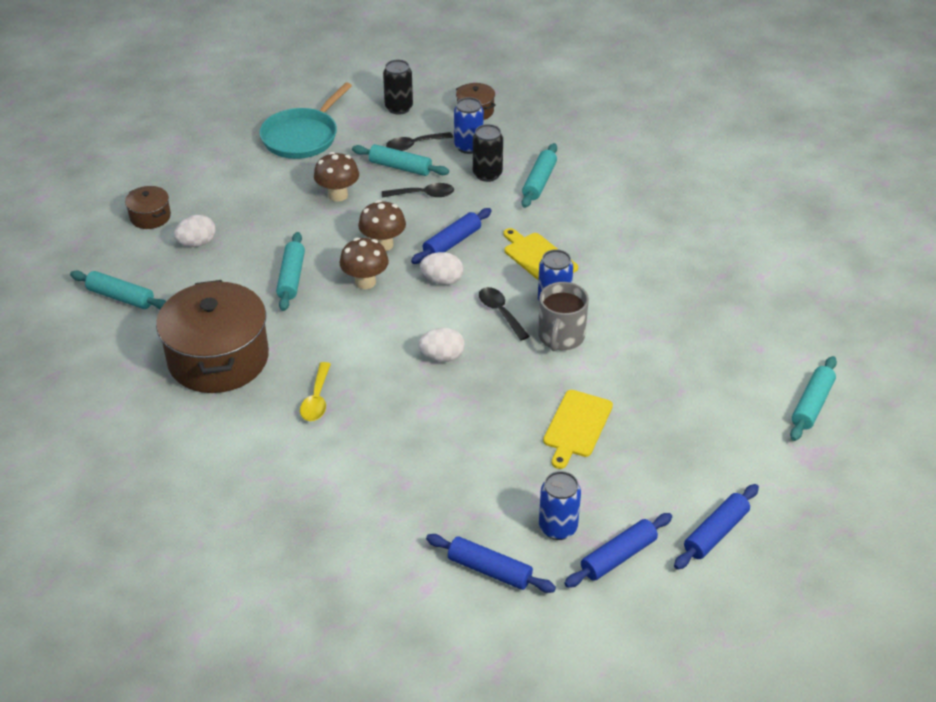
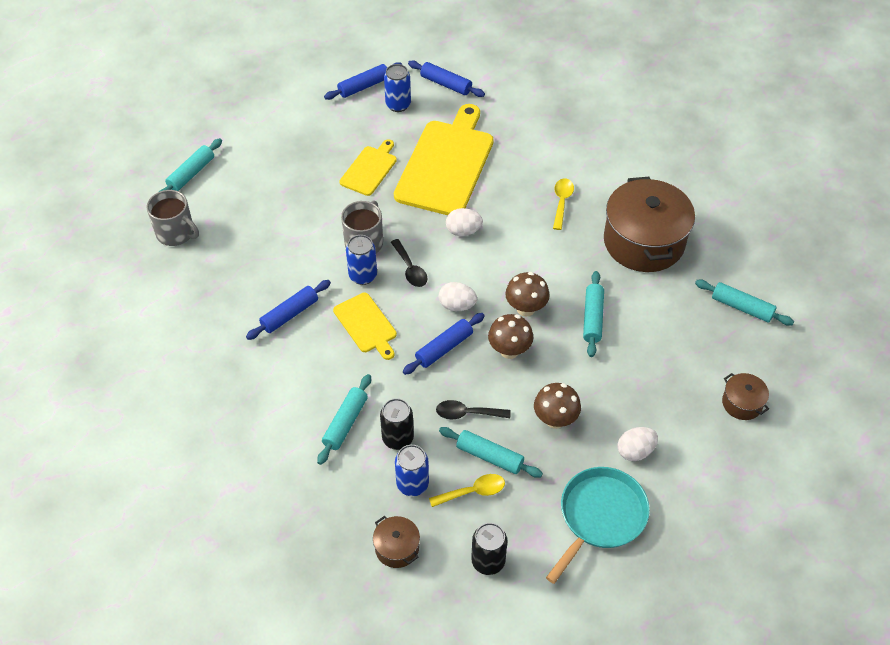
camera: 175 degrees left, 10 degrees up
white egg [174,215,216,247] -> white egg moved to [618,427,658,461]
black spoon [386,132,453,151] -> yellow spoon [429,474,505,507]
blue rolling pin [674,484,759,570] -> blue rolling pin moved to [246,280,331,340]
none -> grey mug [147,190,199,246]
none -> yellow cutting board [394,104,494,215]

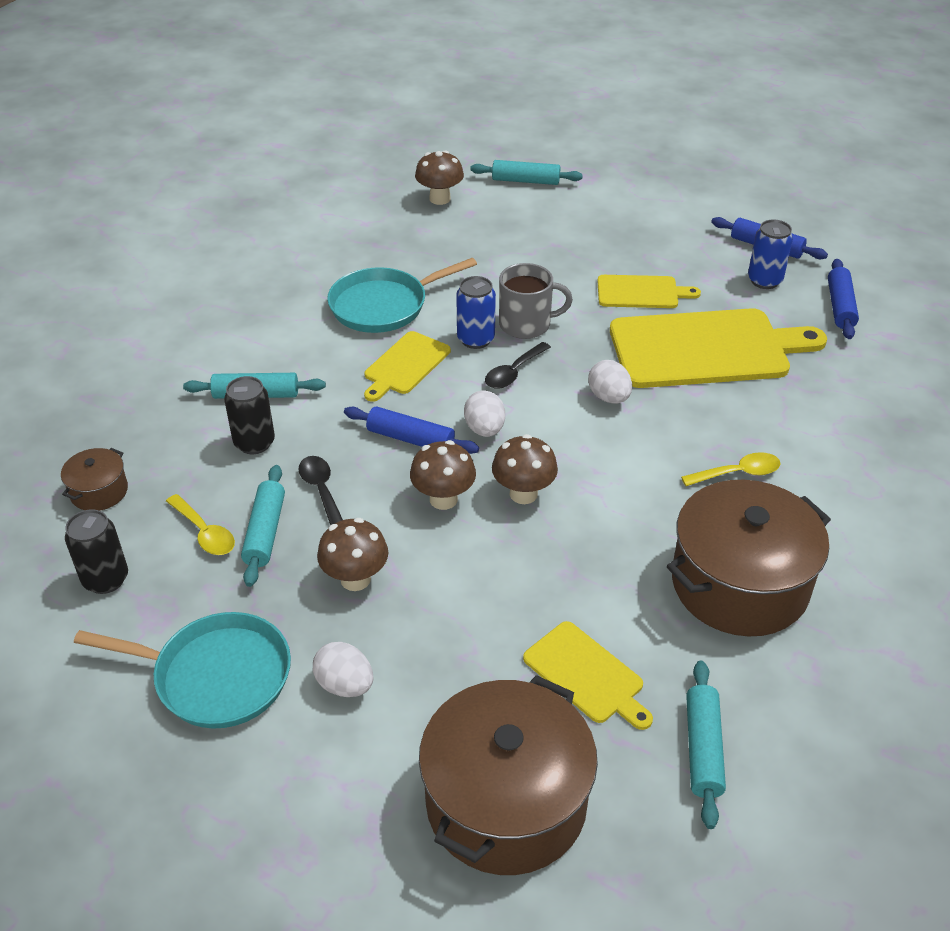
camera: 65 degrees right, 10 degrees down
grey mug [147,190,199,246] -> brown mushroom [415,150,464,205]
blue rolling pin [246,280,331,340] -> turquoise pan [327,258,477,333]
blue can [395,445,429,496] -> none
turquoise rolling pin [583,271,604,357] -> none
brown pot [722,373,769,420] -> brown pot [419,675,598,875], size x2.22
none -> yellow cutting board [523,621,653,730]

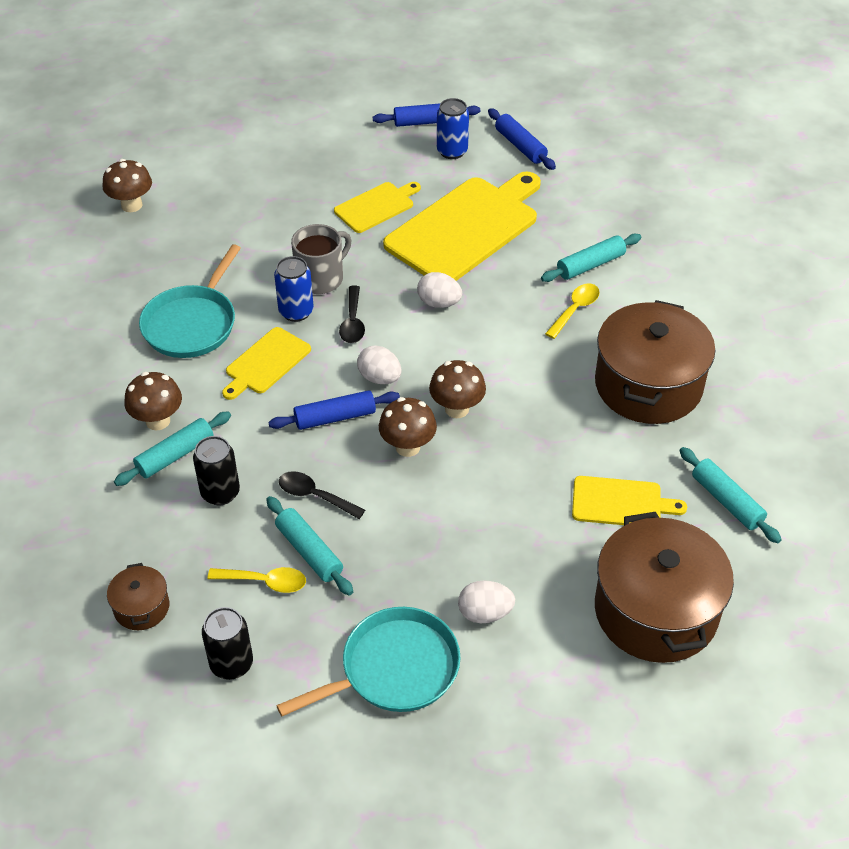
camera: 40 degrees left, 5 degrees up
brown mushroom [317,518,388,591] -> brown mushroom moved to [124,372,182,430]
yellow cutting board [364,331,451,402] -> yellow cutting board turned 45 degrees clockwise [222,327,311,400]
turquoise rolling pin [470,160,583,185] -> turquoise rolling pin moved to [541,234,641,282]

